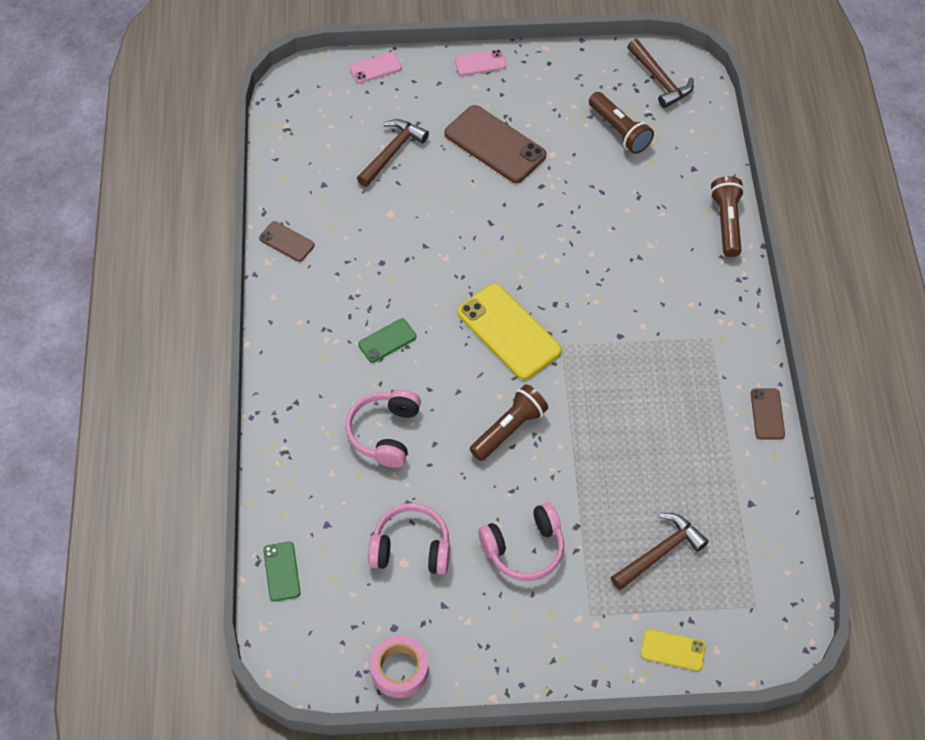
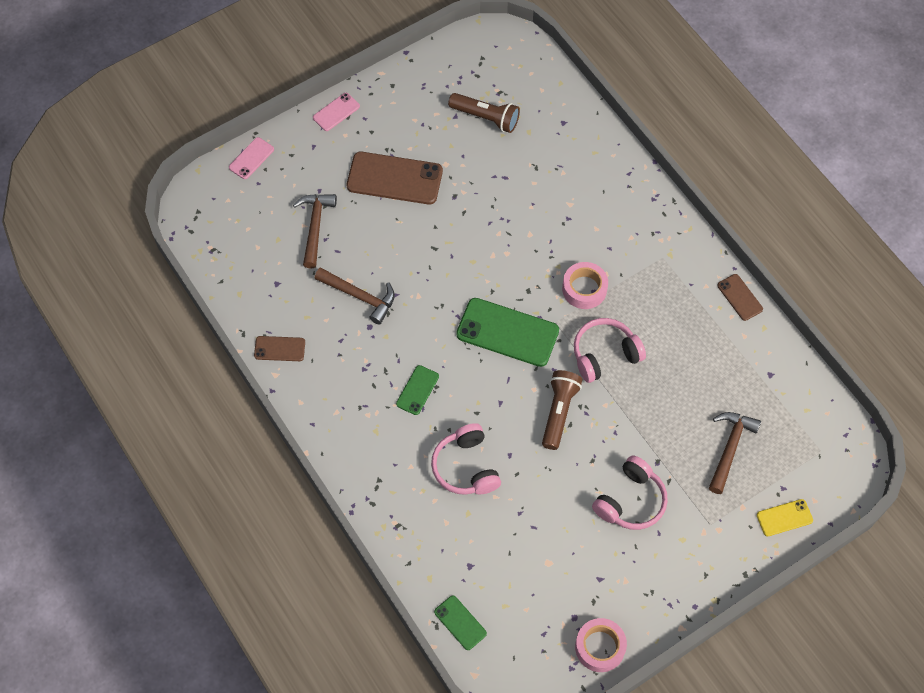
camera: 30 degrees left, 5 degrees up
pink headphones [368,503,450,575] -> pink headphones moved to [574,318,646,383]
yellow phone [457,284,562,380] -> green phone [456,298,559,367]
brown hammer [627,39,694,108] -> brown hammer moved to [314,267,395,324]
brown flashlight [710,176,744,257] -> none
none -> pink tape [562,262,608,309]

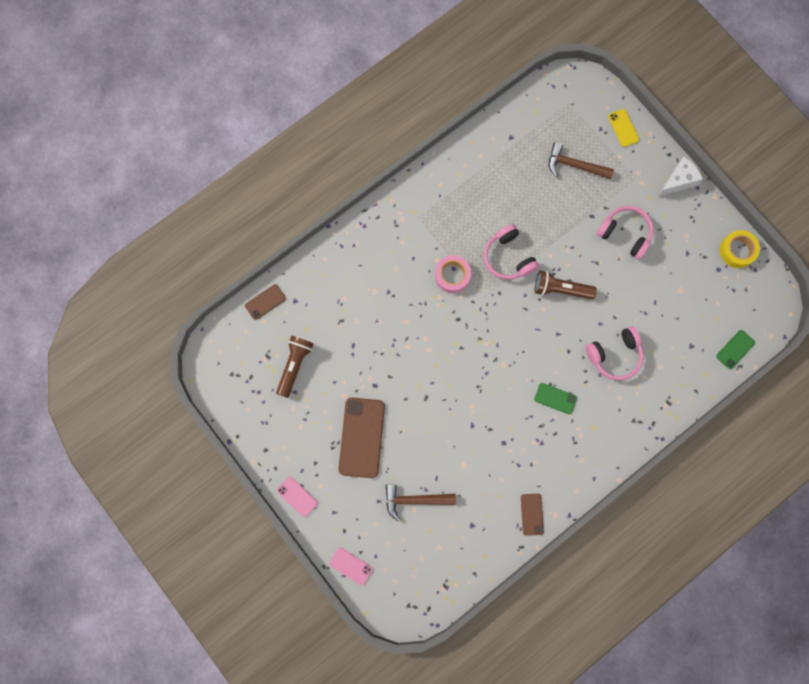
camera: 95 degrees left, 15 degrees up
brown hammer [314,267,395,324] -> none
green phone [456,298,559,367] -> none
pink tape [575,618,627,672] -> yellow tape [720,230,760,268]
brown phone [717,274,763,321] -> brown phone moved to [245,284,286,320]
none -> white cheese [658,157,703,196]

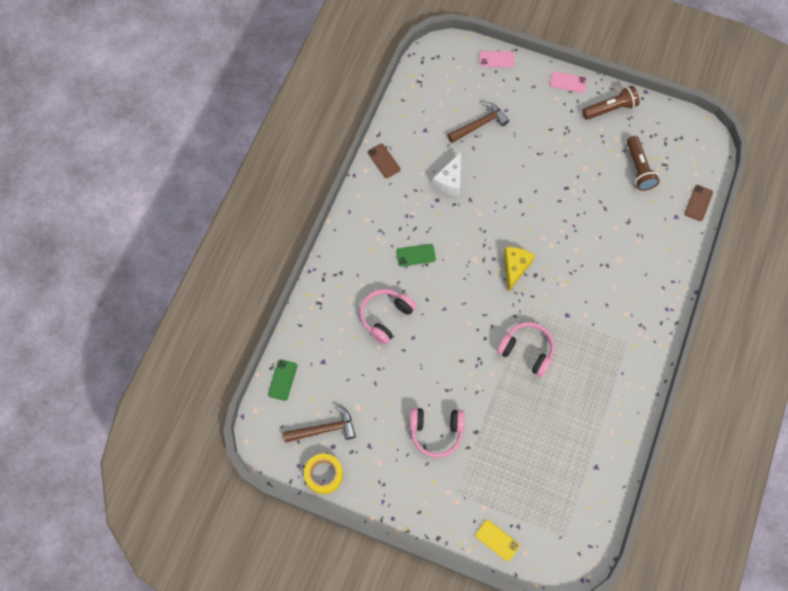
camera: 150 degrees right, 10 degrees down
brown phone [338,398,385,478] -> none
pink tape [435,255,471,293] -> none
brown flashlight [535,271,597,299] -> brown flashlight moved to [582,85,640,120]
brown hammer [549,142,614,179] -> brown hammer moved to [283,405,356,443]
white cheese [658,157,703,196] -> white cheese moved to [432,152,461,196]
none -> yellow cheese [504,247,535,292]

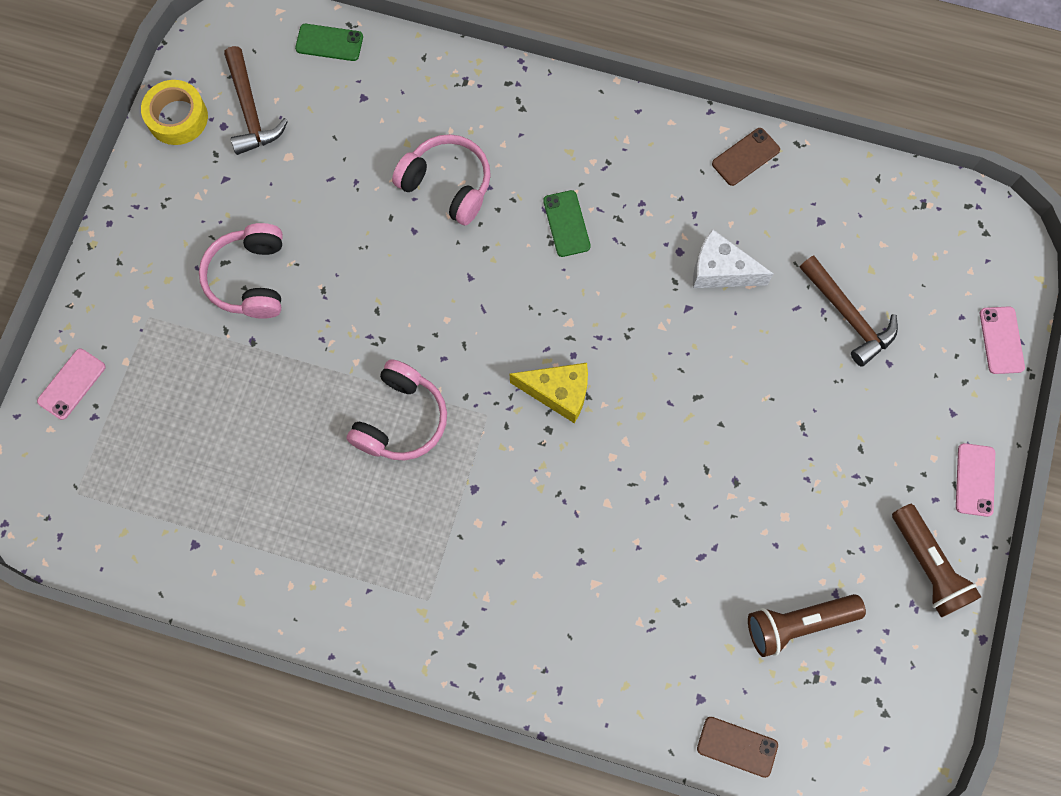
camera: 85 degrees right, 5 degrees up
yellow phone [475,520,520,561] -> pink phone [37,348,106,420]

